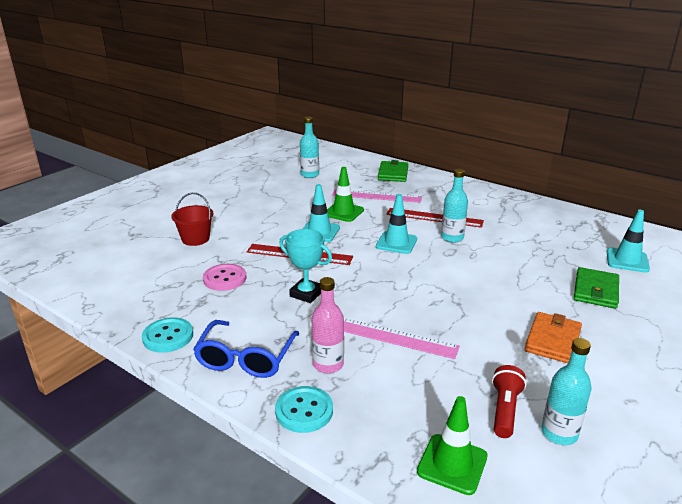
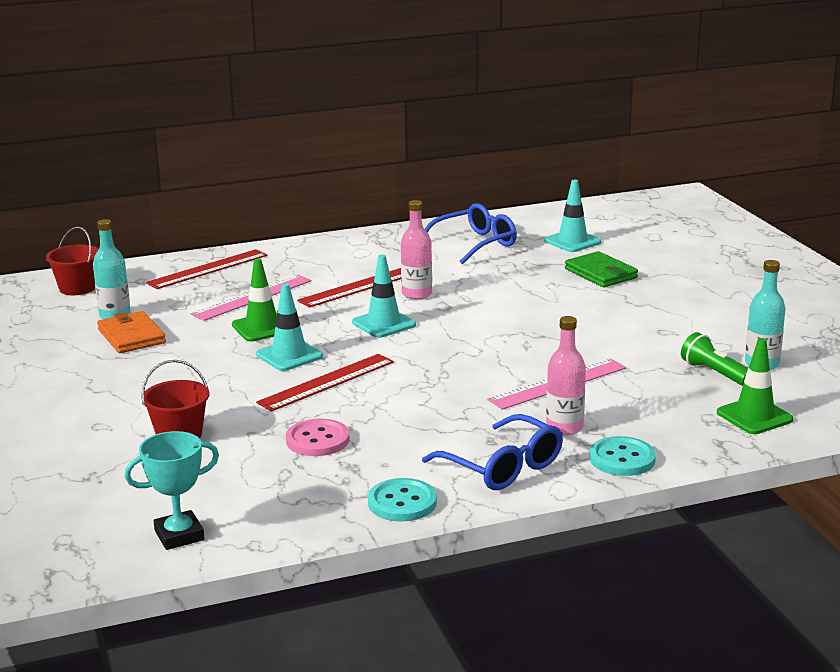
camera: 55 degrees left, 5 degrees down
turquoise trophy [279,229,332,303] -> turquoise trophy moved to [125,431,219,550]
green wallet [378,160,408,182] -> red ruler [146,249,268,289]
turquoise bottle [441,169,468,242] -> pink bottle [401,200,432,299]
red flashlight [492,365,526,438] -> green flashlight [681,332,748,386]
orange wallet [525,312,582,363] -> orange wallet moved to [97,311,166,353]
none -> red bucket [46,227,99,295]
none -> blue glasses [425,203,517,264]

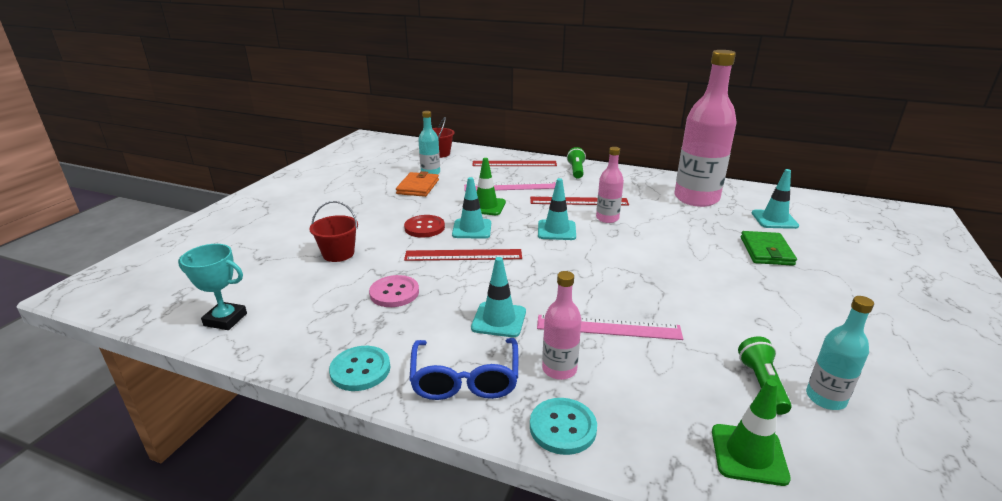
camera: 40 degrees right, 5 degrees up
blue glasses [425,203,517,264] -> pink bottle [674,50,737,207]
none -> red button [404,215,445,238]
none -> turquoise traffic cone [471,257,526,337]
none -> green flashlight [567,147,586,178]

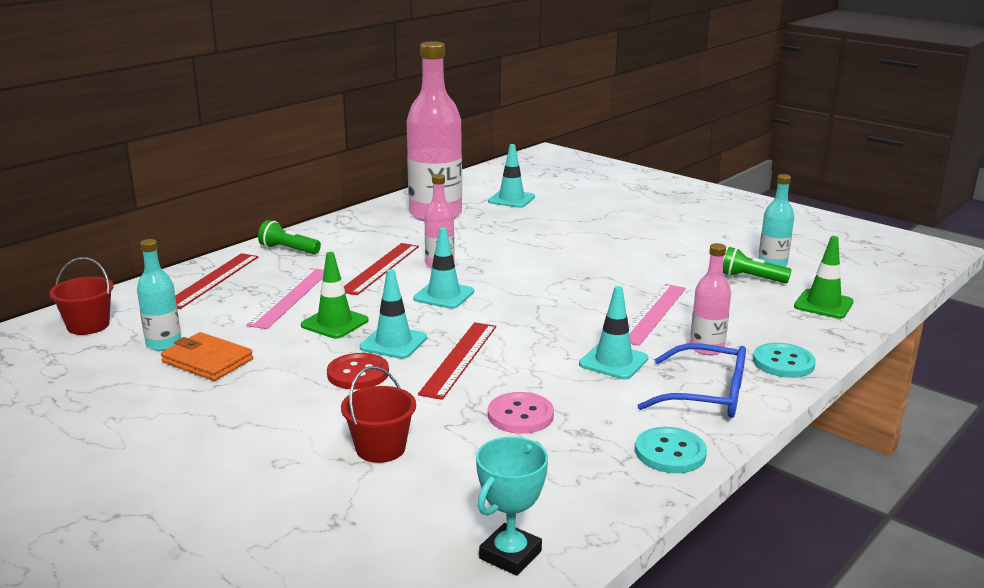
camera: 70 degrees left, 5 degrees down
green wallet [741,231,797,266] -> none

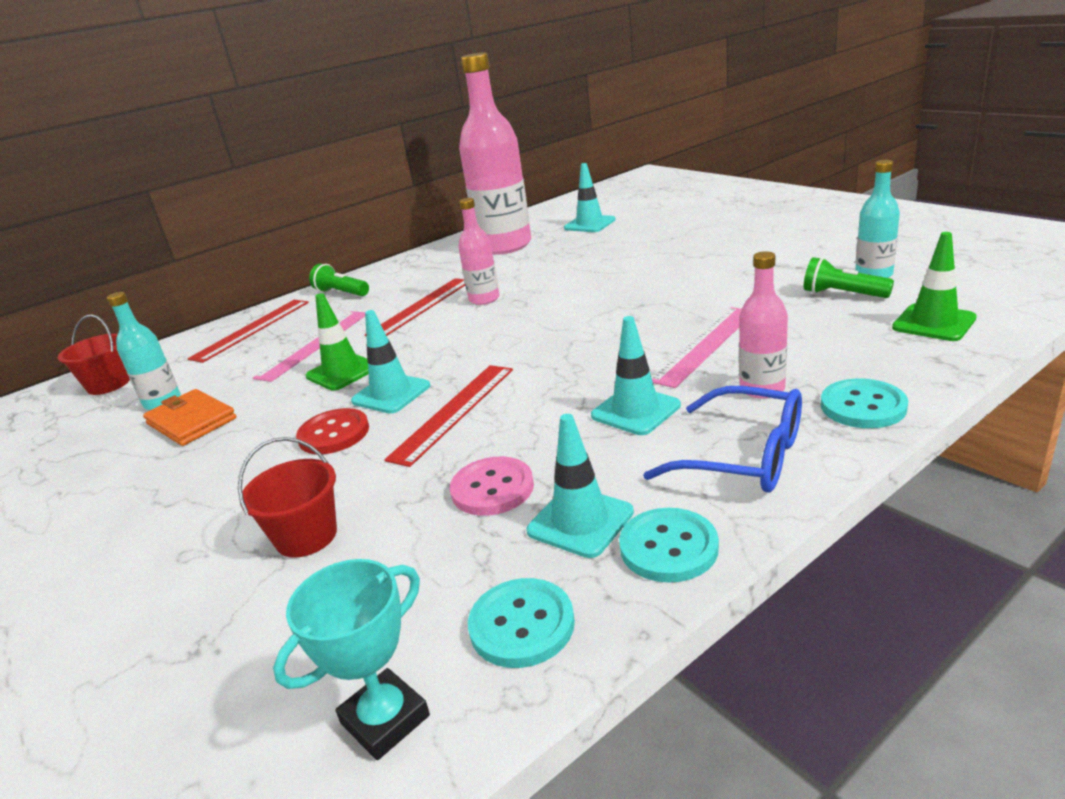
camera: 15 degrees right, 5 degrees up
turquoise traffic cone [413,228,474,309] -> turquoise traffic cone moved to [526,414,634,558]
none -> turquoise button [468,578,575,668]

